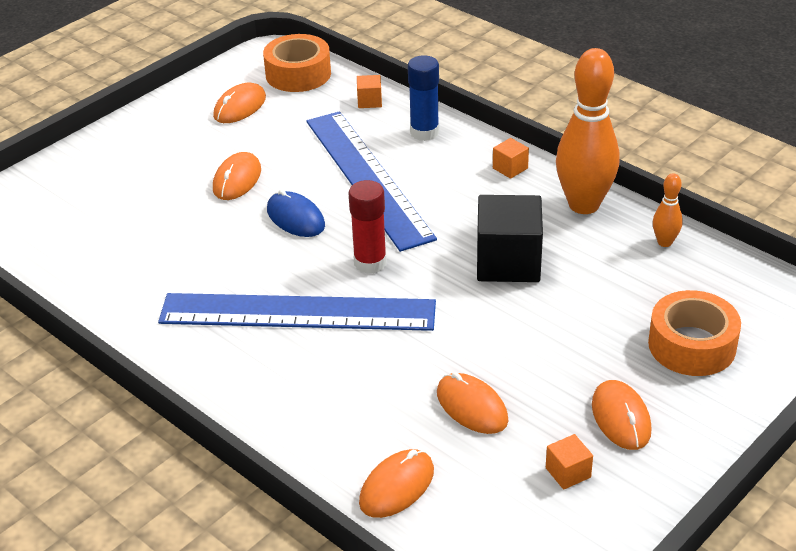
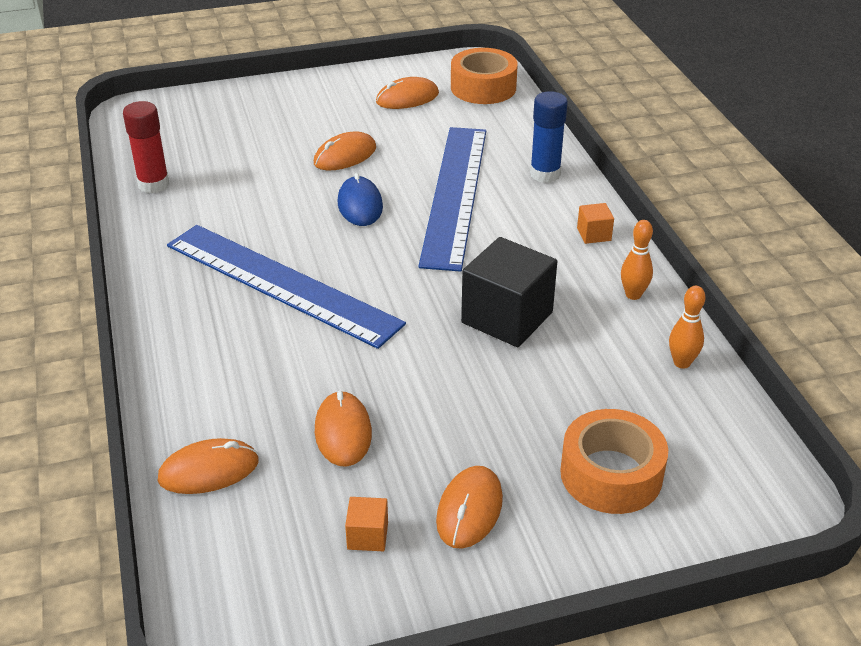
camera: 30 degrees right, 0 degrees up
red glue stick [348,180,387,274] -> red glue stick moved to [123,101,170,194]
orange cube [357,75,382,108] -> none
orange bowling pin [556,48,619,214] -> orange bowling pin [621,220,653,300], size x0.45

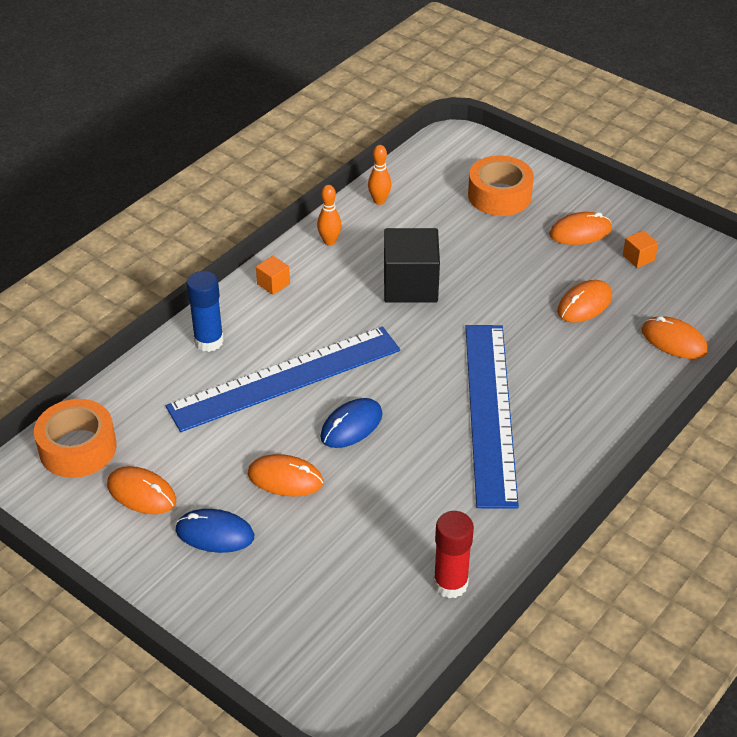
camera: 125 degrees left, 5 degrees up
none -> blue mouse [175,509,254,553]

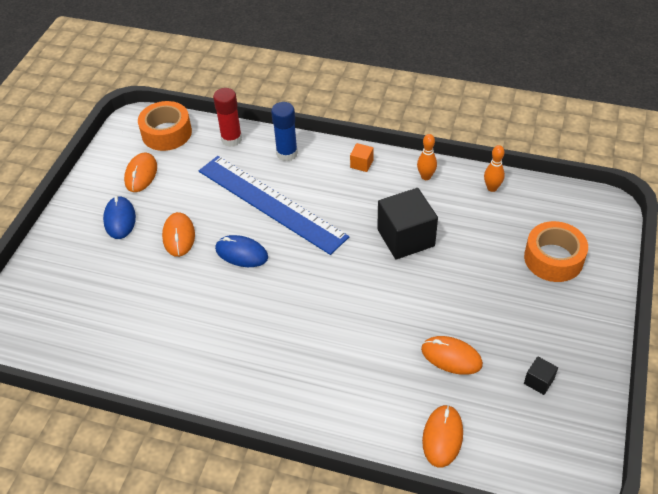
camera: 70 degrees right, 5 degrees up
red glue stick [433,511,474,598] -> red glue stick moved to [213,88,242,147]
blue ruler [465,325,519,509] -> none
orange mouse [549,212,612,245] -> none
orange cube [623,230,658,268] -> black cube [524,357,558,395]

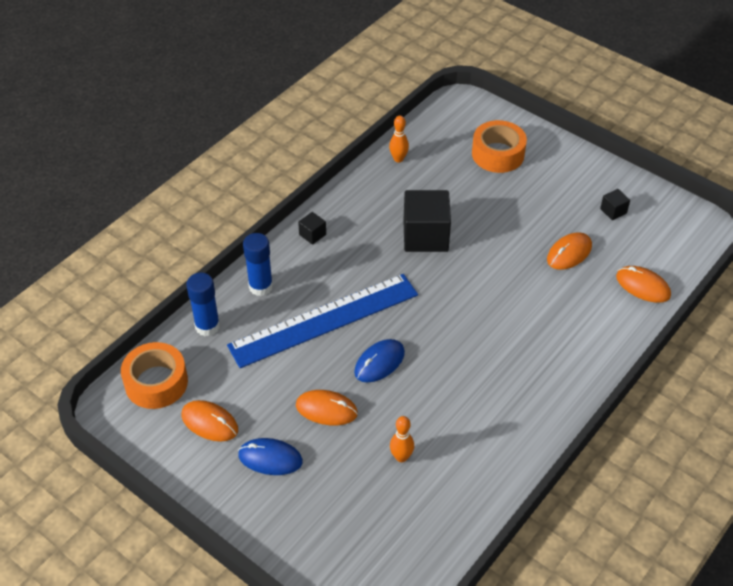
camera: 70 degrees left, 0 degrees up
red glue stick [213,88,242,147] -> blue glue stick [186,273,220,336]
orange cube [350,143,374,172] -> black cube [298,212,326,245]
orange bowling pin [417,134,437,180] -> orange bowling pin moved to [390,416,414,462]

